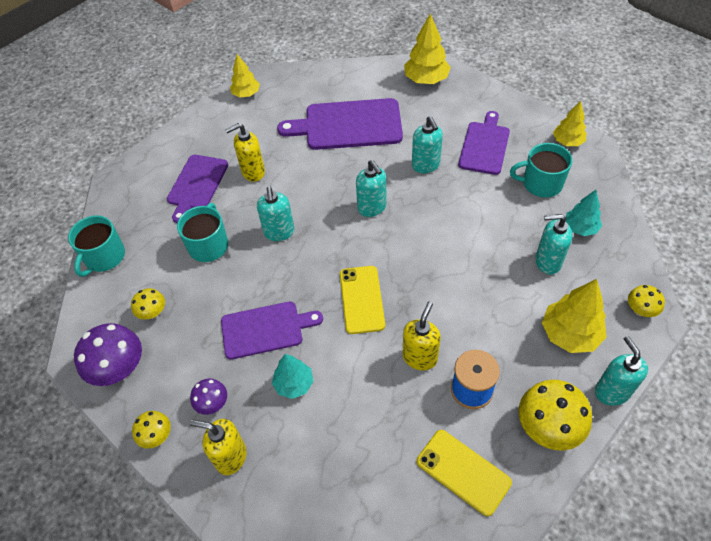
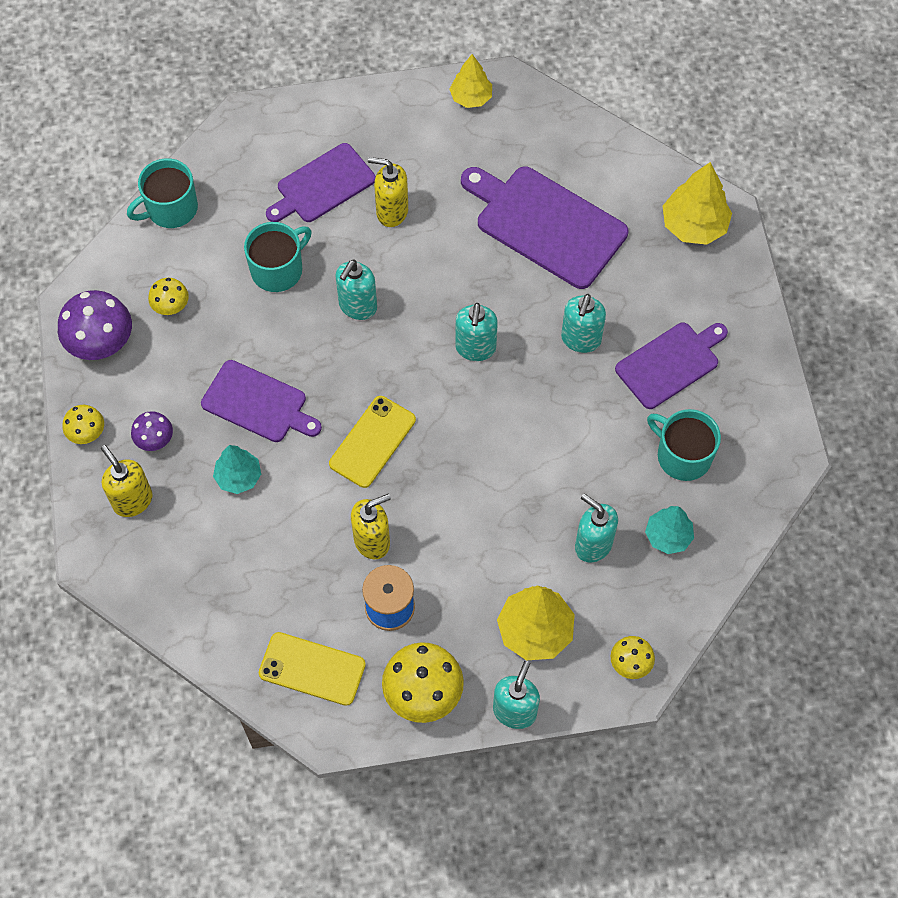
camera: 35 degrees right, 10 degrees up
yellow phone [417,430,512,516] -> yellow phone turned 60 degrees counterclockwise [259,632,366,706]
yellow tree [553,101,587,146] -> none

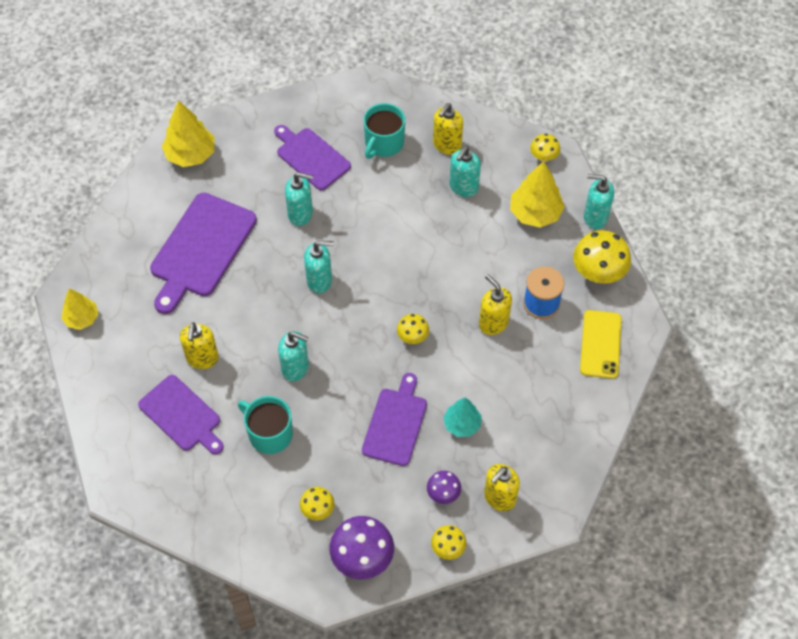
camera: 100 degrees left, 5 degrees down
turquoise mug [127,158,198,228] -> none
yellow phone [329,396,416,488] -> yellow mushroom [397,314,429,344]
turquoise tree [645,506,694,554] -> yellow soap dispenser [433,103,463,155]

